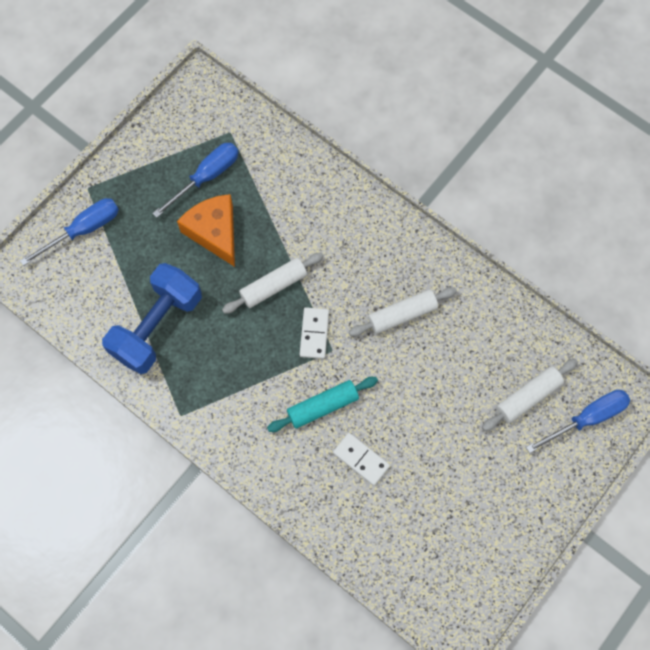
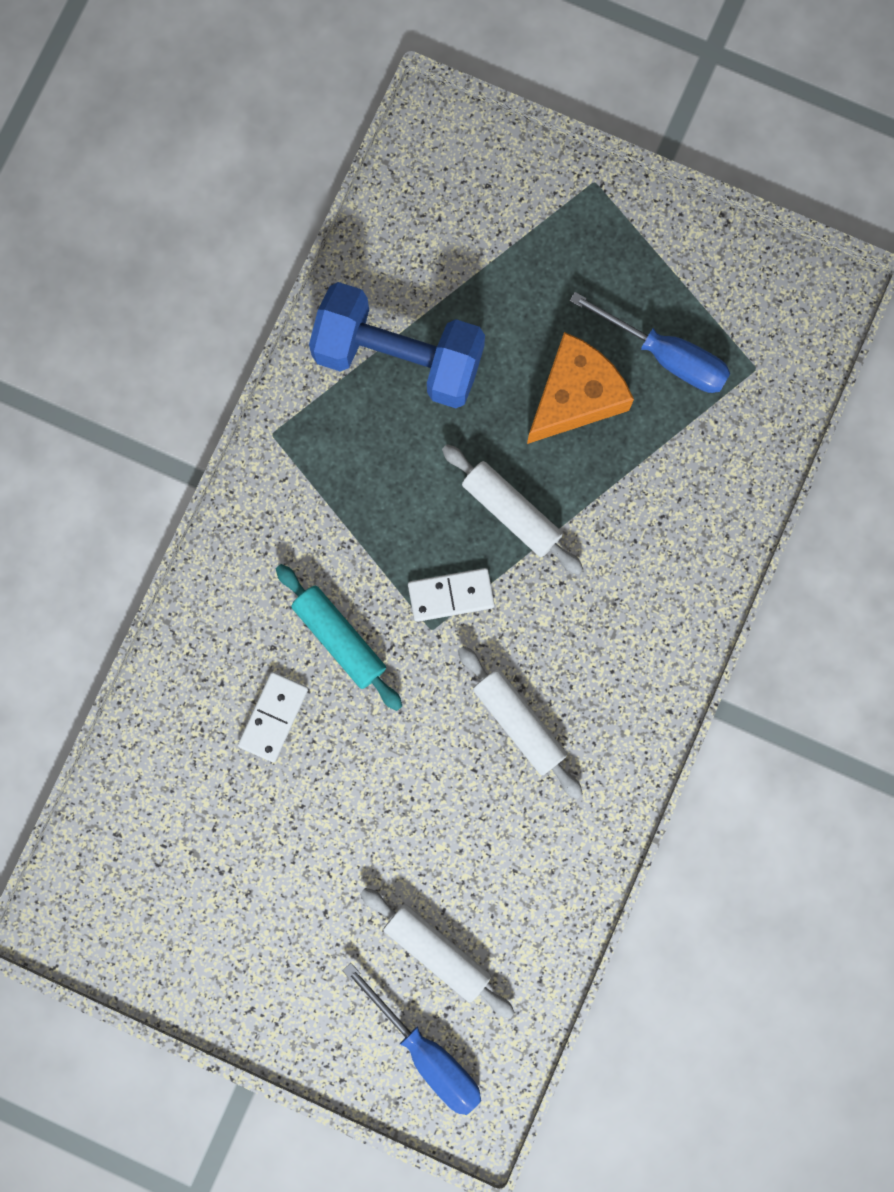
camera: 75 degrees right, 10 degrees up
blue screwdriver [20,198,119,266] -> none

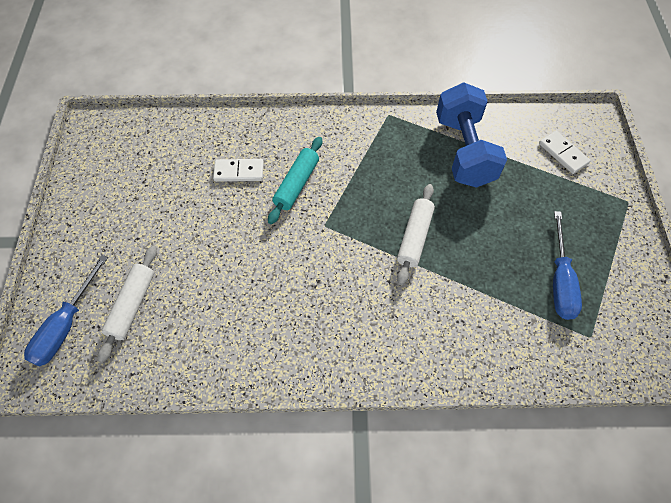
camera: 65 degrees right, 20 degrees down
white domino [408,568,495,622] -> white domino moved to [539,131,591,174]
white rolling pin [458,646,583,799] -> none
orange cheese [527,332,634,444] -> none

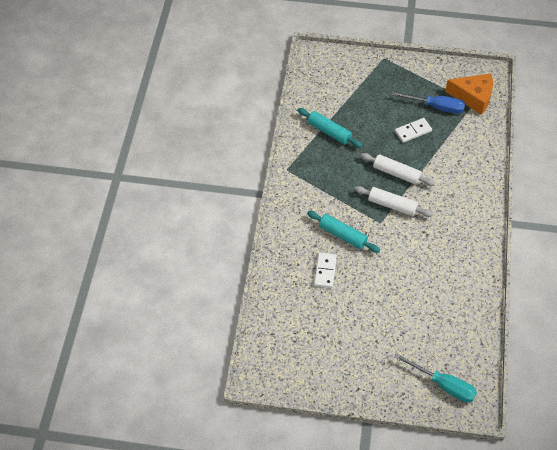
camera: 80 degrees left, 5 degrees down
blue screwdriver [24,255,108,367] -> turquoise screwdriver [394,353,477,402]
white rolling pin [98,246,157,363] -> white rolling pin moved to [354,186,433,217]
blue dumbbell [436,82,507,188] -> turquoise rolling pin [297,108,363,148]
white domino [539,131,591,174] -> white domino moved to [395,118,432,143]
none -> orange cheese [445,74,493,115]

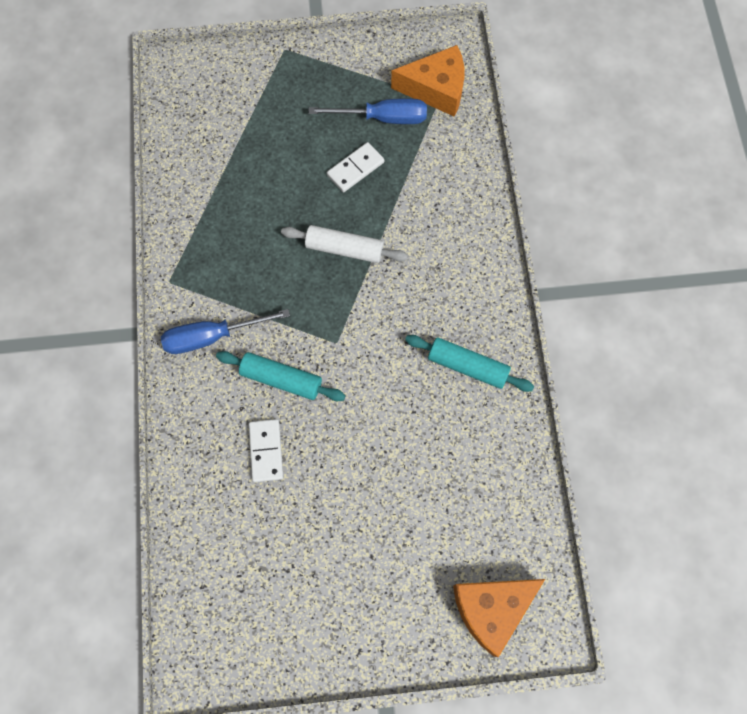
camera: 15 degrees left, 15 degrees up
turquoise rolling pin [297,108,363,148] -> turquoise rolling pin moved to [405,335,534,392]
white rolling pin [354,186,433,217] -> none
turquoise screwdriver [394,353,477,402] -> orange cheese [453,579,545,657]
none -> blue screwdriver [161,309,290,354]

